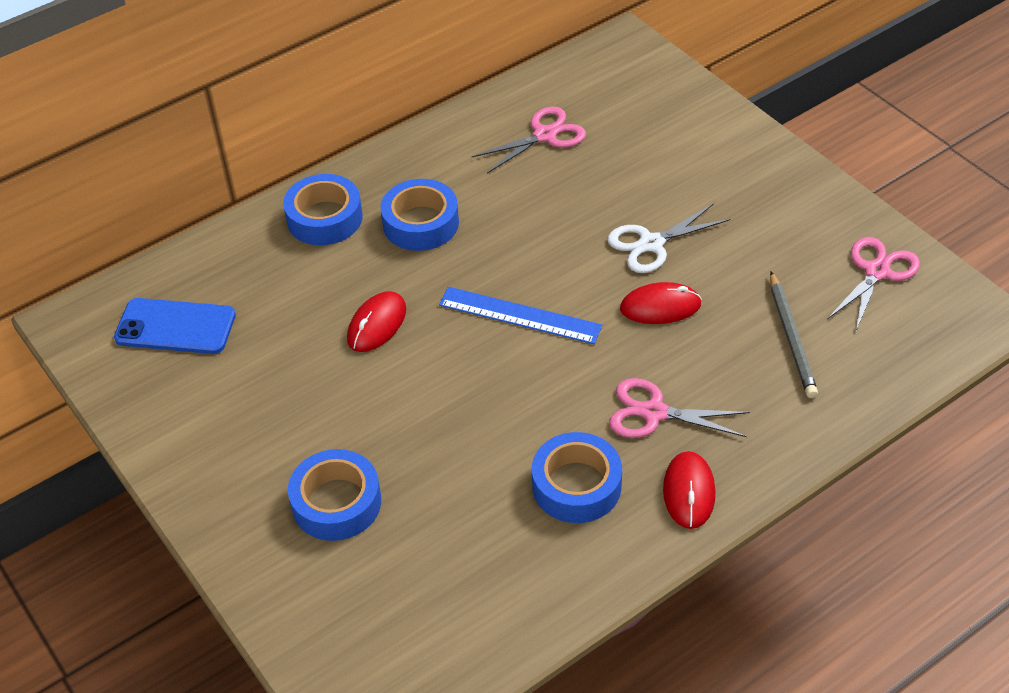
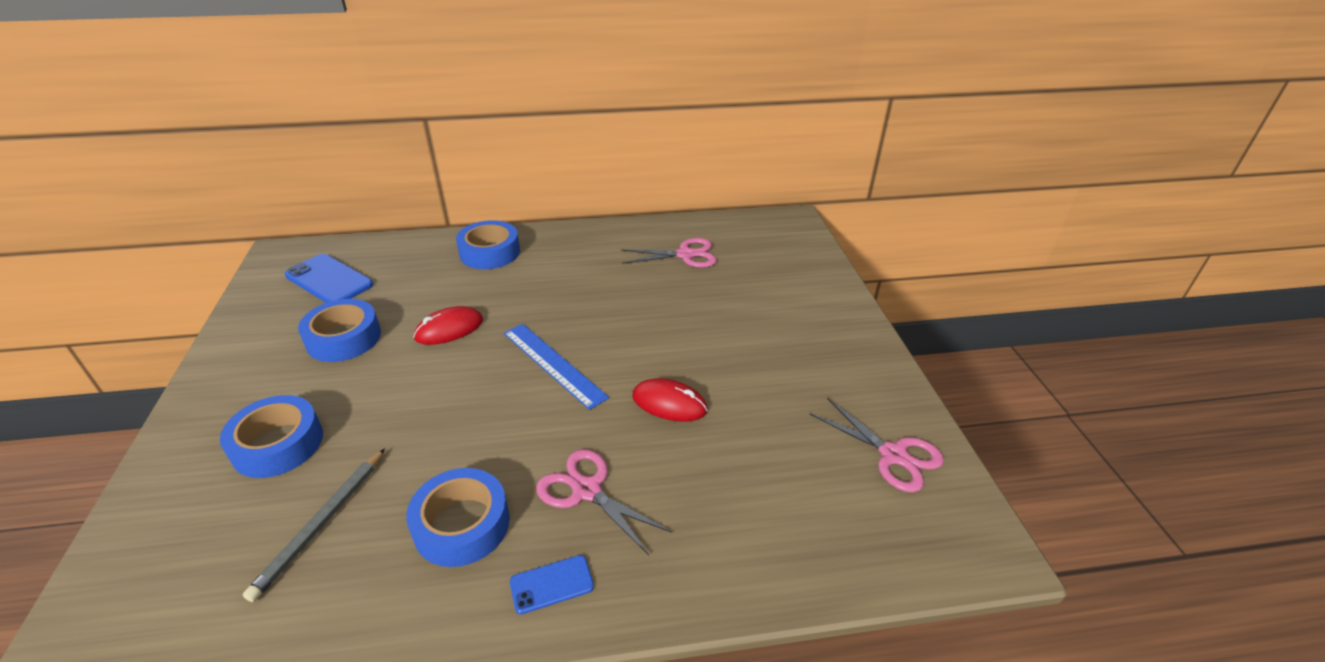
camera: 25 degrees right, 10 degrees down
blue tape [381,179,459,251] -> blue tape moved to [298,299,381,362]
white scissors [607,203,730,273] -> none
red mouse [663,451,716,529] -> blue phone [510,555,594,614]
grey pencil [770,272,818,398] -> grey pencil moved to [243,448,385,602]
pink scissors [827,237,920,330] -> pink scissors turned 75 degrees clockwise [810,398,944,493]

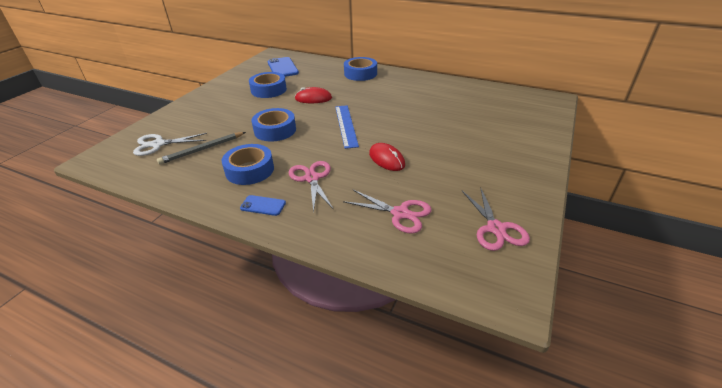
camera: 35 degrees right, 0 degrees up
blue tape [220,395,323,478] -> blue tape moved to [252,108,296,142]
pink scissors [621,238,717,268] -> pink scissors moved to [343,189,432,234]
none -> white scissors [133,133,207,156]

